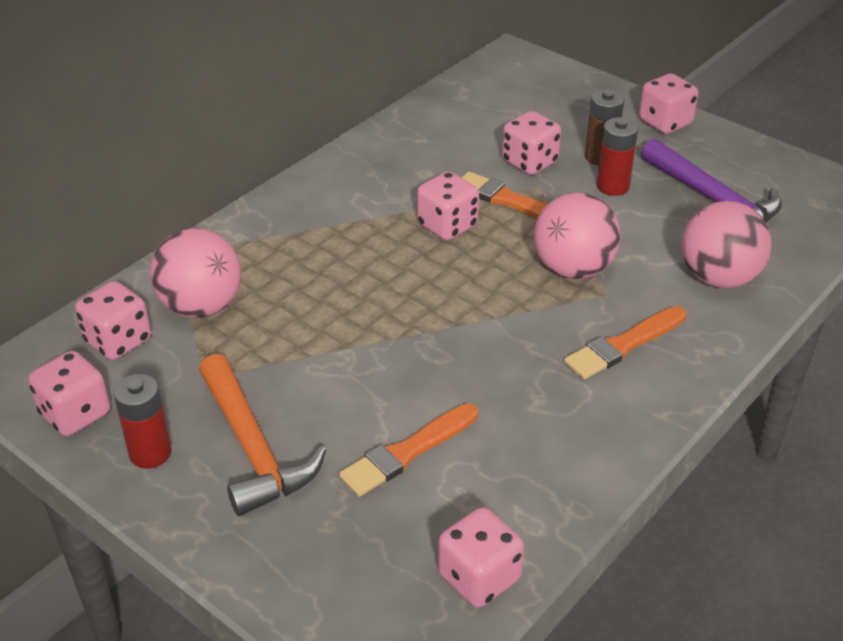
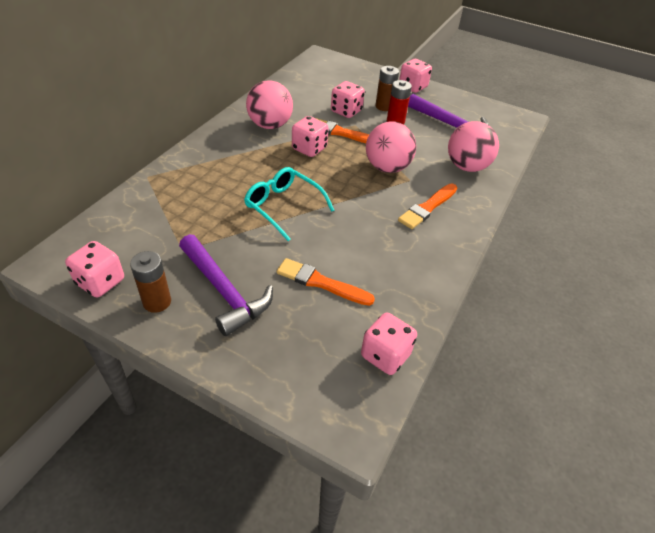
camera: 15 degrees left, 5 degrees up
pink dice [75,281,151,360] -> none
red battery [113,374,172,469] -> brown battery [130,251,171,313]
pink ball [150,228,241,318] -> pink ball moved to [246,80,293,129]
orange hammer [199,354,326,516] -> purple hammer [179,234,273,336]
orange brush [339,403,478,497] -> orange brush turned 75 degrees clockwise [277,258,375,306]
none -> turquoise glasses [244,167,334,241]

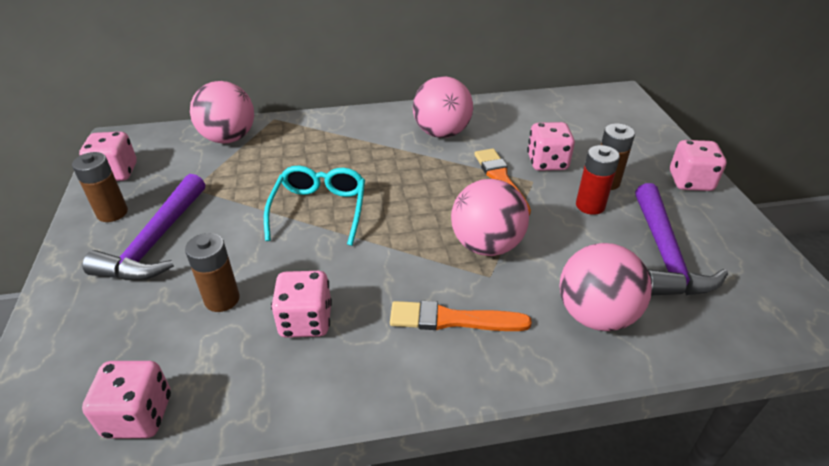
camera: 55 degrees right, 5 degrees down
orange brush [277,258,375,306] -> brown battery [185,233,240,312]
pink dice [292,116,329,157] -> pink dice moved to [271,271,332,338]
none -> pink ball [190,81,254,143]

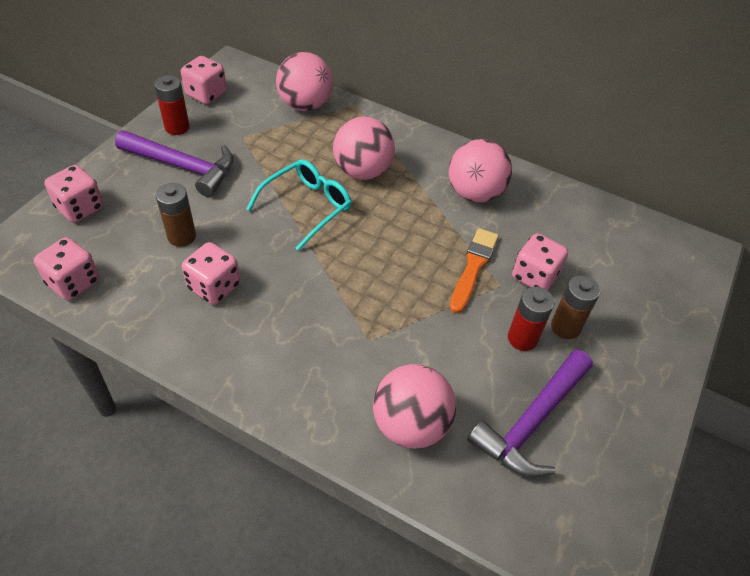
camera: 35 degrees right, 10 degrees up
brown battery [72,152,128,222] -> red battery [154,75,190,135]
purple hammer [82,174,205,280] -> purple hammer turned 120 degrees counterclockwise [115,130,234,197]
orange brush [390,301,532,331] -> none
pink ball [451,179,529,256] -> pink ball moved to [333,117,395,180]
pink dice [670,140,726,191] -> pink dice moved to [44,165,103,222]

